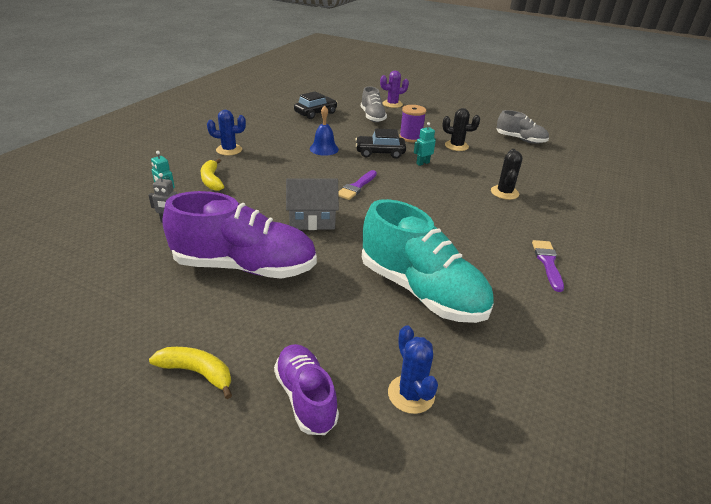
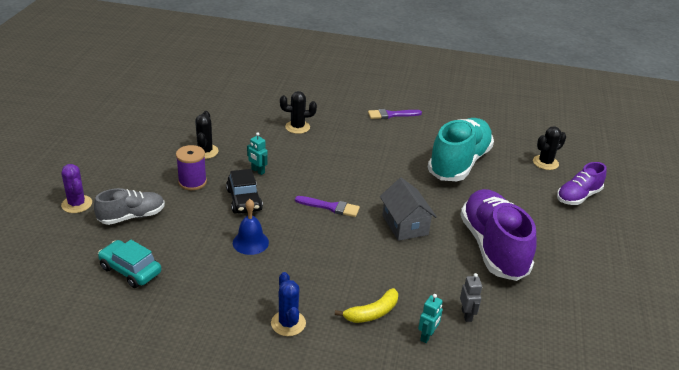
camera: 105 degrees left, 0 degrees up
yellow banana [149,347,232,399] -> none
black car [294,91,338,119] -> turquoise car [98,240,161,288]
blue cactus [388,325,438,414] -> black cactus [533,127,566,170]
grey shoe [497,110,549,144] -> none

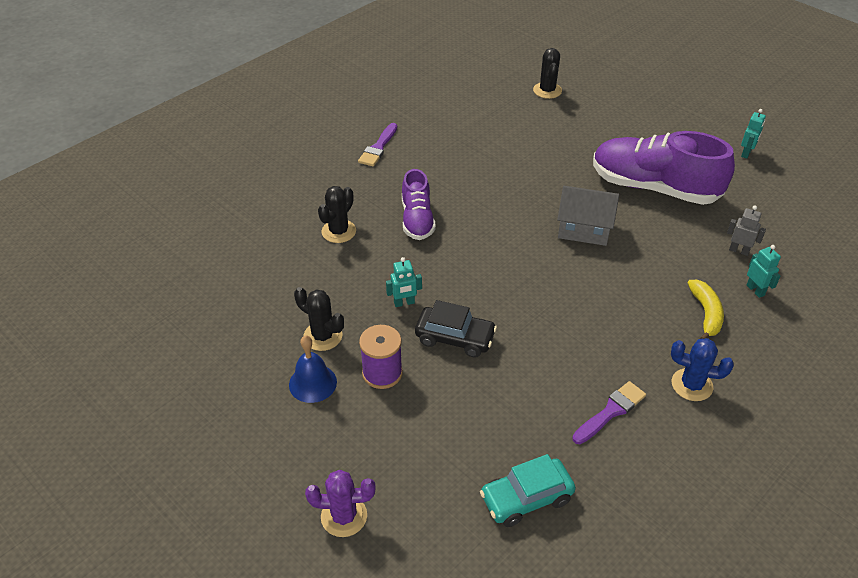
camera: 55 degrees left, 10 degrees up
grey shoe [94,188,165,225] -> none
blue bell [233,199,269,255] -> blue bell moved to [289,336,337,403]
purple brush [295,196,360,217] -> purple brush moved to [572,381,646,444]
turquoise shoe [428,118,494,181] -> none
purple shoe [557,162,606,205] -> purple shoe moved to [402,169,436,240]
none -> turquoise robot [741,109,766,159]

